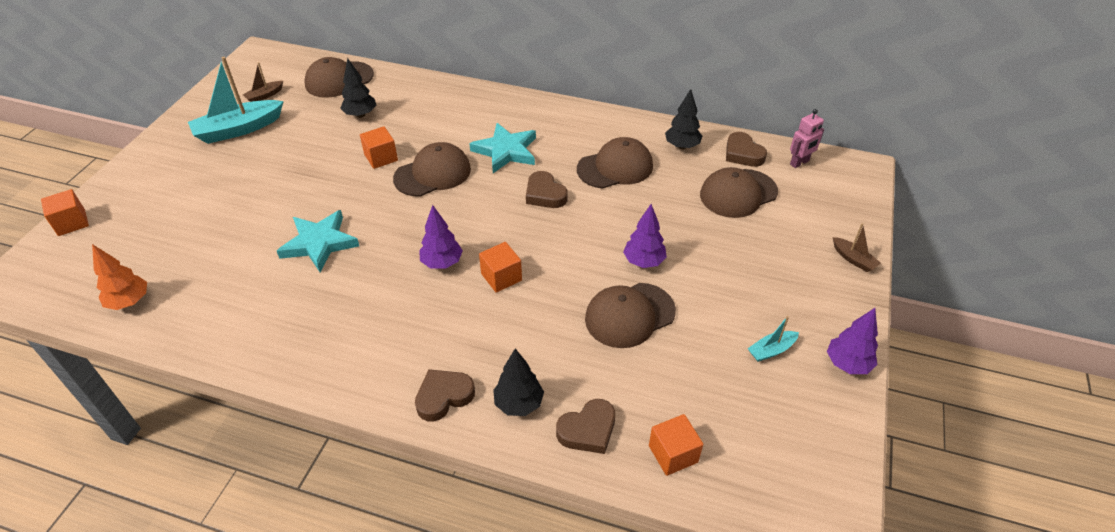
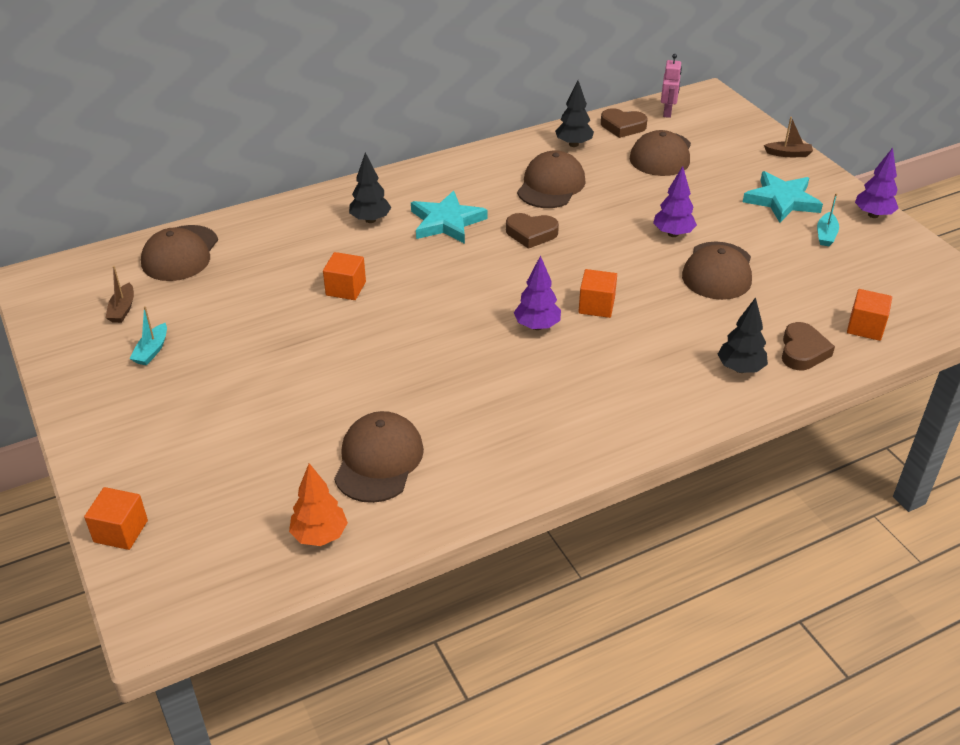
camera: 45 degrees left, 5 degrees down
turquoise boat [188,57,284,144] -> turquoise boat [130,306,167,365], size x0.48
turquoise star [277,210,359,272] -> turquoise star moved to [743,171,823,223]
black tree [340,58,376,118] -> black tree moved to [349,152,391,223]
brown cap [393,142,471,197] -> brown cap moved to [334,411,424,503]
brown heart [415,369,475,422] -> none

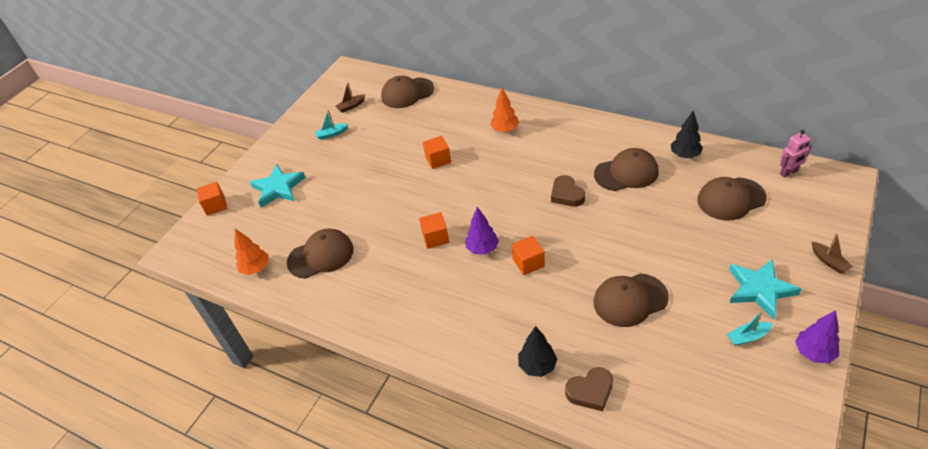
camera: 60 degrees right, 5 degrees up
black tree [349,152,391,223] -> orange tree [490,88,519,132]
turquoise star [411,191,487,244] -> turquoise star moved to [250,164,306,207]
brown heart [601,108,647,138] -> none
purple tree [653,166,697,237] -> none
orange cube [847,289,892,341] -> orange cube moved to [419,212,449,249]

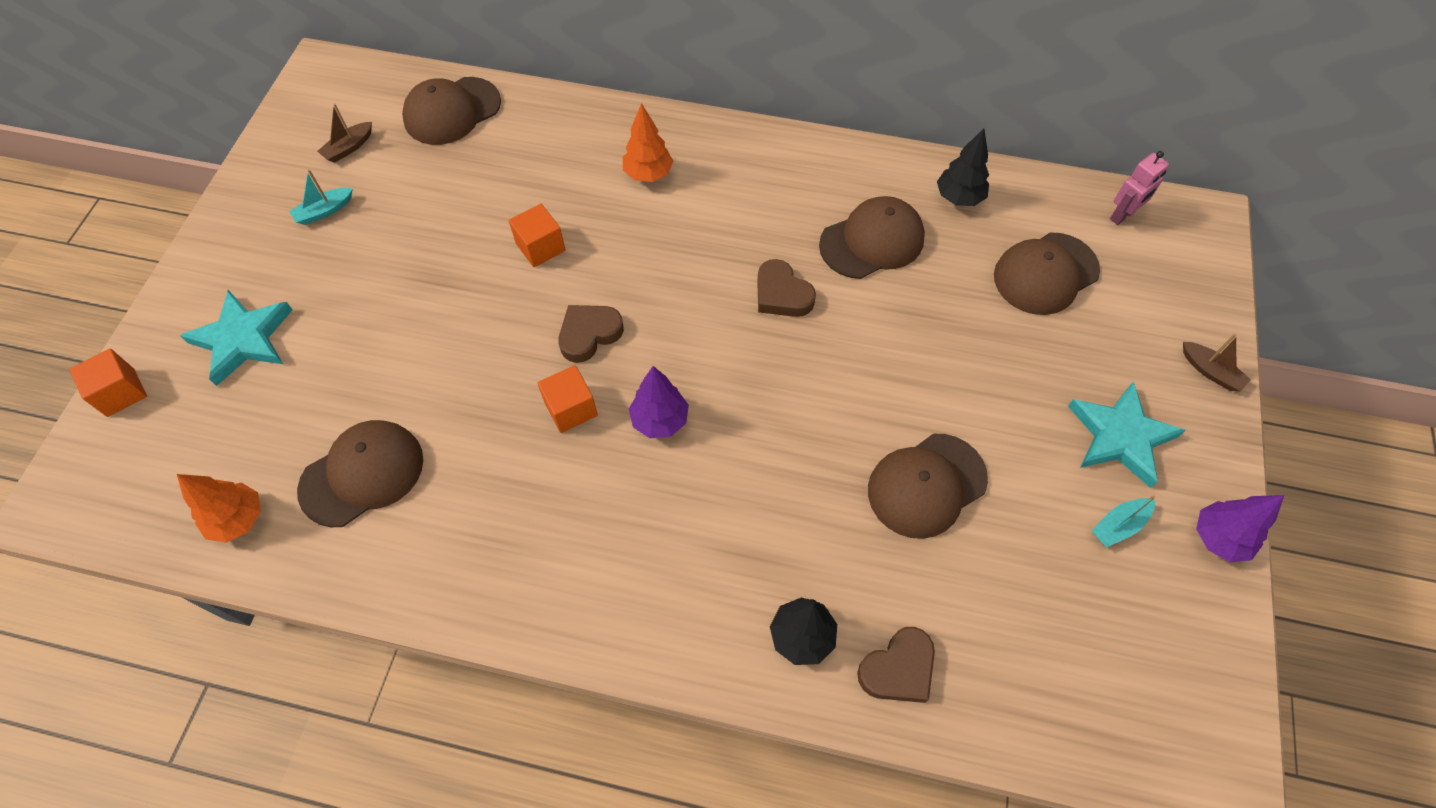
camera: 20 degrees left, 15 degrees up
orange cube [512,236,545,275] -> none
none -> brown heart [558,305,624,363]

